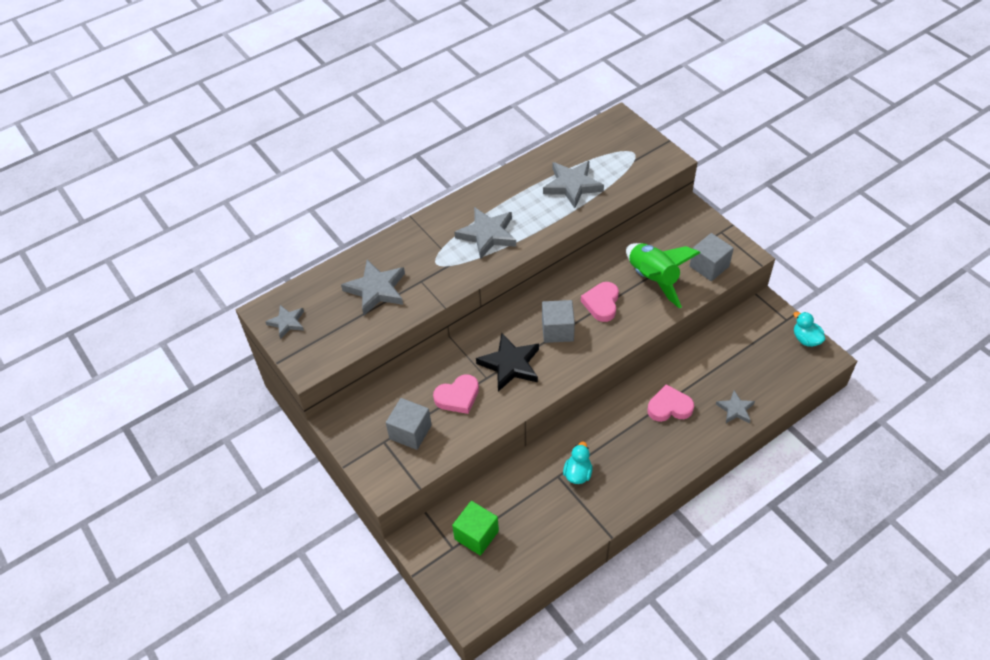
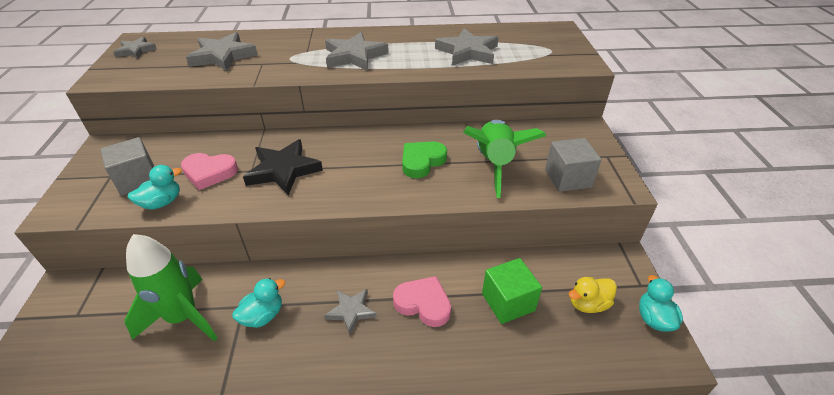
camera: 30 degrees right, 10 degrees down
green cube [452,501,499,556] -> green cube moved to [482,258,542,324]
grey cube [542,300,575,343] -> none
pink heart [581,282,619,322] -> green heart [402,141,447,178]
grey star [716,391,755,423] -> grey star moved to [324,289,377,334]
none -> green rocket [125,234,218,342]
none -> turquoise duck [127,165,182,210]
none -> yellow duck [569,277,617,313]

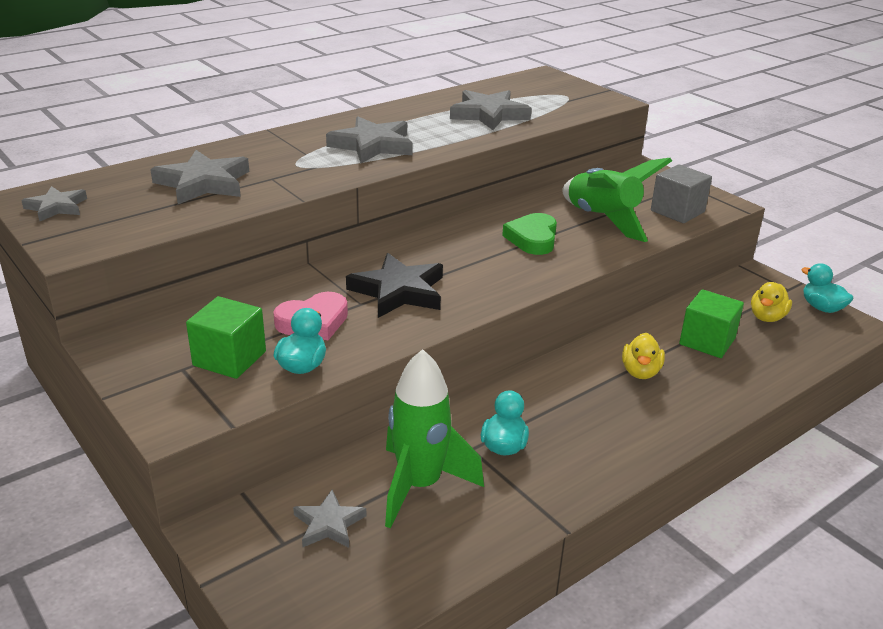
camera: 35 degrees left, 10 degrees down
grey cube [100,137,154,196] -> green cube [186,296,266,379]
grey star [324,289,377,334] -> grey star moved to [293,489,366,548]
pink heart [393,276,451,327] -> yellow duck [622,333,665,379]

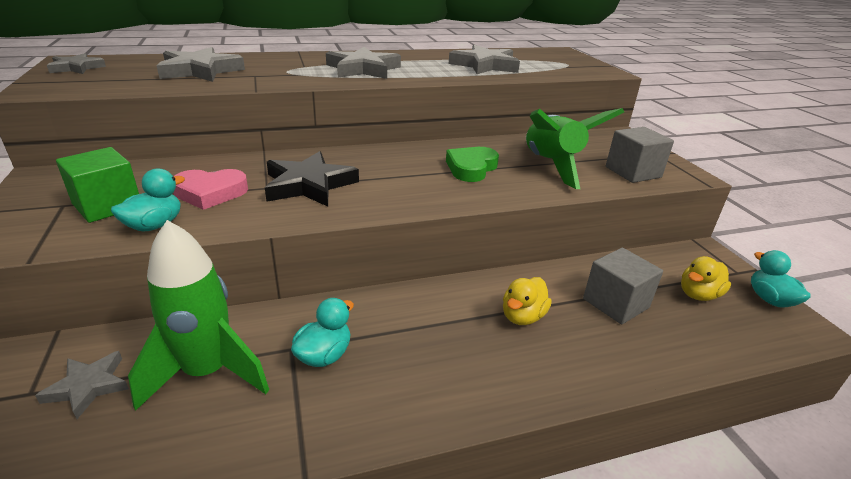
camera: 20 degrees right, 0 degrees up
green cube [679,289,744,358] -> grey cube [583,248,663,324]

